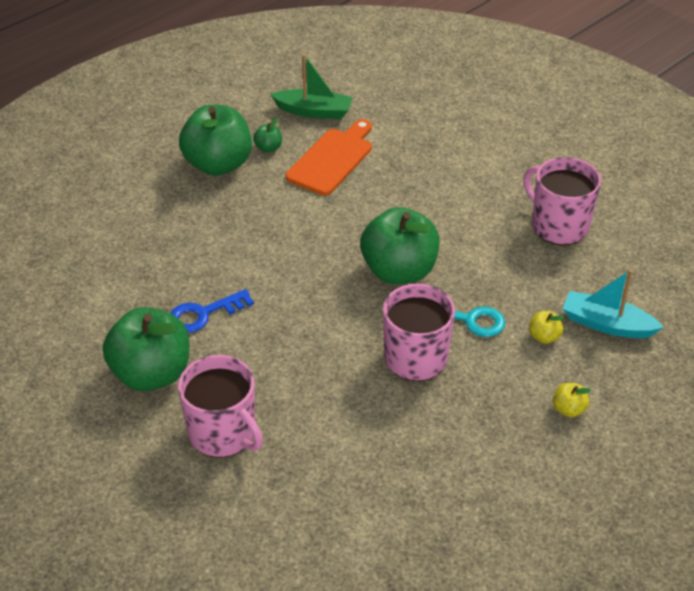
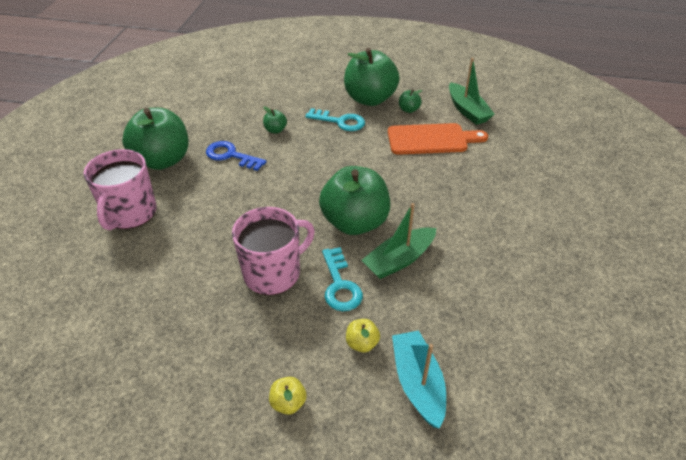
camera: 55 degrees right, 0 degrees up
pink mug [524,157,601,245] -> none
none -> green apple [263,107,287,133]
none -> turquoise key [305,108,365,131]
none -> green boat [361,203,436,279]

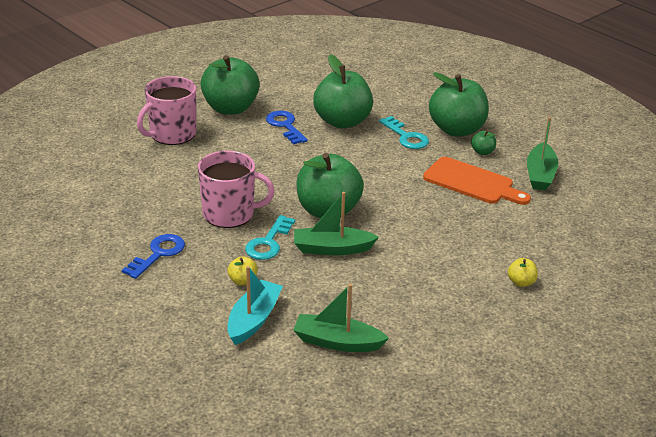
camera: 35 degrees right, 10 degrees down
green apple [263,107,287,133] -> green apple [313,54,373,128], size x2.45
yellow apple [269,377,307,415] -> yellow apple moved to [508,258,538,287]
none -> blue key [122,234,185,279]
none -> green boat [293,284,389,352]

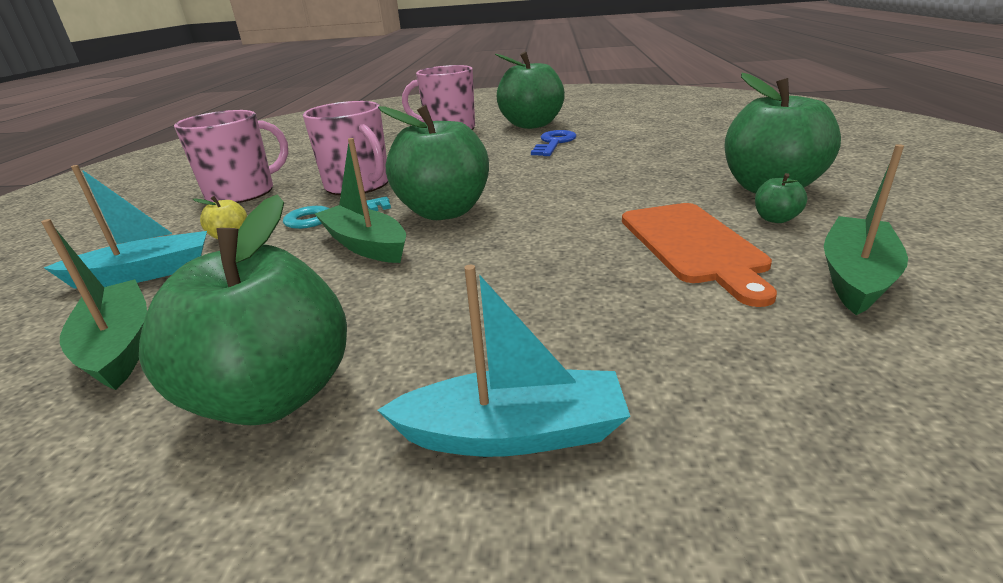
camera: 50 degrees right, 5 degrees down
blue key [122,234,185,279] -> pink mug [174,110,288,203]
green apple [313,54,373,128] -> green apple moved to [139,194,347,425]
turquoise key [379,116,429,149] -> none
yellow apple [508,258,538,287] -> turquoise boat [378,265,630,457]
green boat [527,117,558,191] -> green boat turned 150 degrees clockwise [824,144,908,315]

